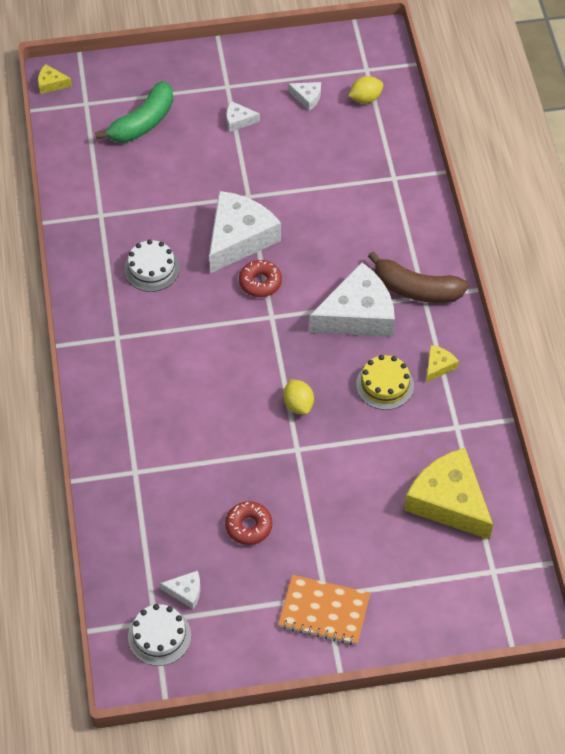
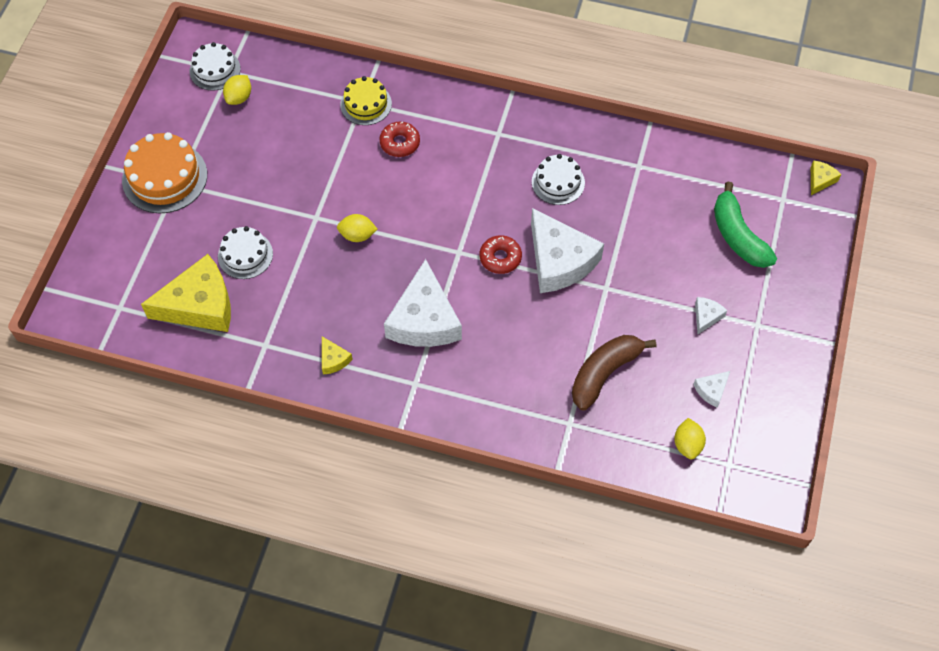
camera: 115 degrees right, 5 degrees up
white cheese [160,571,200,609] -> yellow lemon [223,75,251,105]
red donut [225,501,272,545] -> red donut moved to [379,122,420,157]
orange notebook [278,575,370,645] -> orange cake [122,132,207,213]
yellow cake [356,355,414,410] -> yellow cake moved to [340,76,392,125]
brown banana [368,252,469,303] -> brown banana moved to [572,335,656,411]
none -> white cake [218,226,273,279]

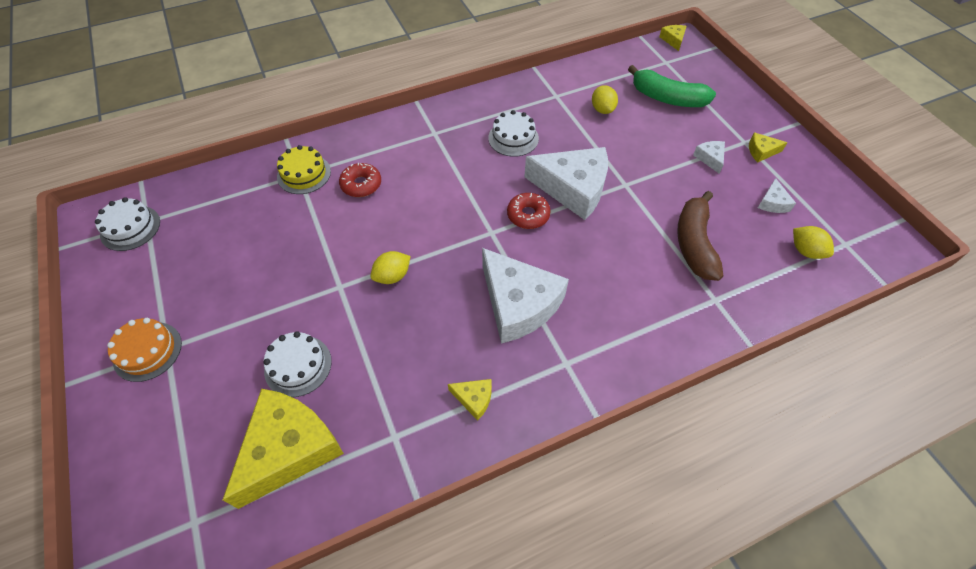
camera: 40 degrees left, 5 degrees down
orange cake [122,132,207,213] -> orange cake [107,318,182,382], size x0.63
yellow lemon [223,75,251,105] -> yellow lemon moved to [592,85,618,114]
none -> yellow cheese [749,132,788,162]

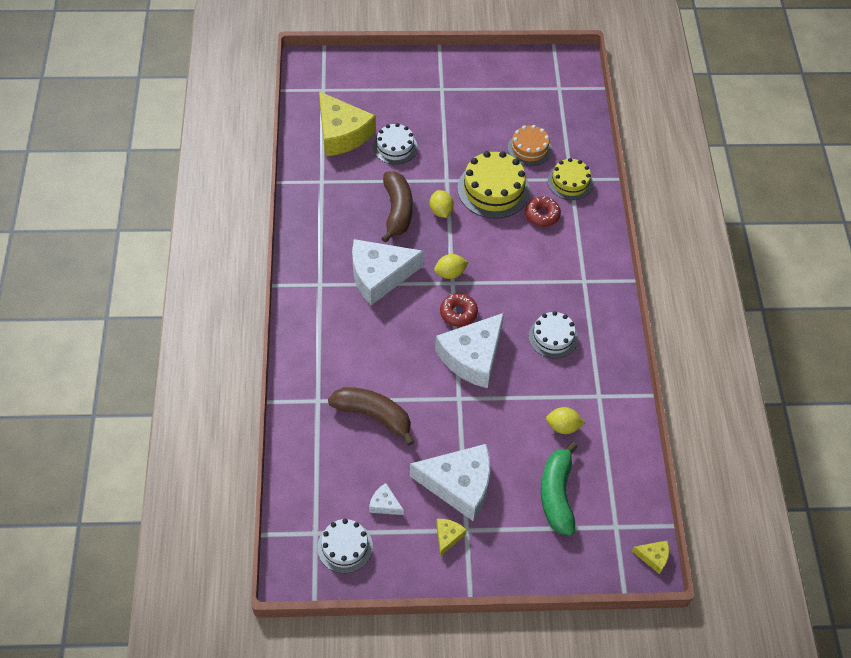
camera: 110 degrees right, 0 degrees up
white cake [95,197,160,251] -> white cake moved to [317,519,373,573]
orange cake [107,318,182,382] -> orange cake moved to [508,125,552,166]
yellow cheese [448,379,492,421] -> none
green banana [628,65,716,107] -> green banana turned 45 degrees counterclockwise [541,442,578,536]
white cheese [693,141,725,173] -> white cheese [410,444,490,521], size x2.32
yellow lemon [793,226,834,259] -> yellow lemon moved to [434,254,468,279]
none -> brown banana [381,171,413,243]
none -> yellow cake [457,151,530,219]

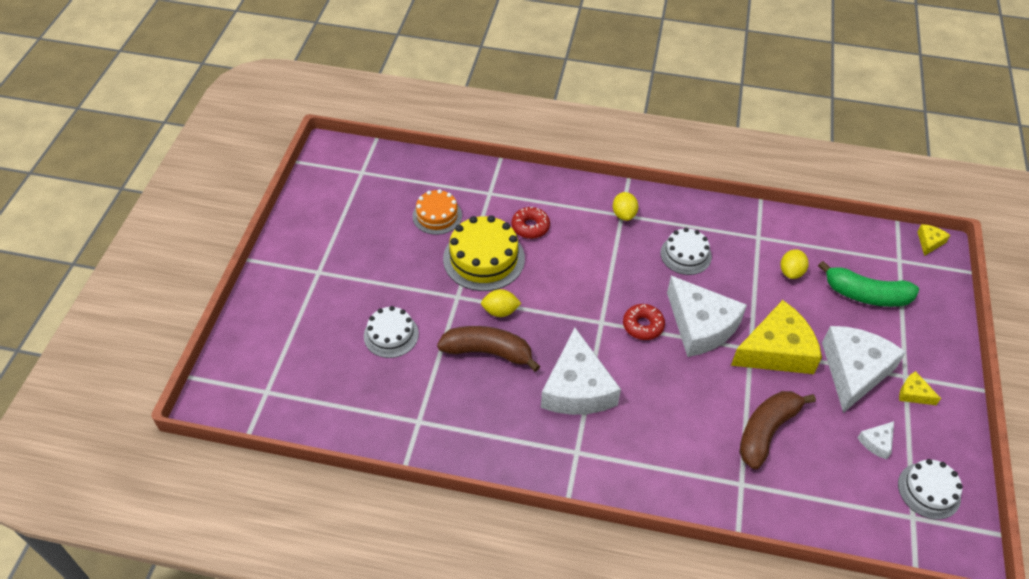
camera: 75 degrees left, 5 degrees down
yellow cheese [319,91,376,157] -> yellow cheese moved to [731,300,822,374]
yellow lemon [434,254,468,279] -> yellow lemon moved to [613,192,638,221]
yellow cake [548,158,593,200] -> none

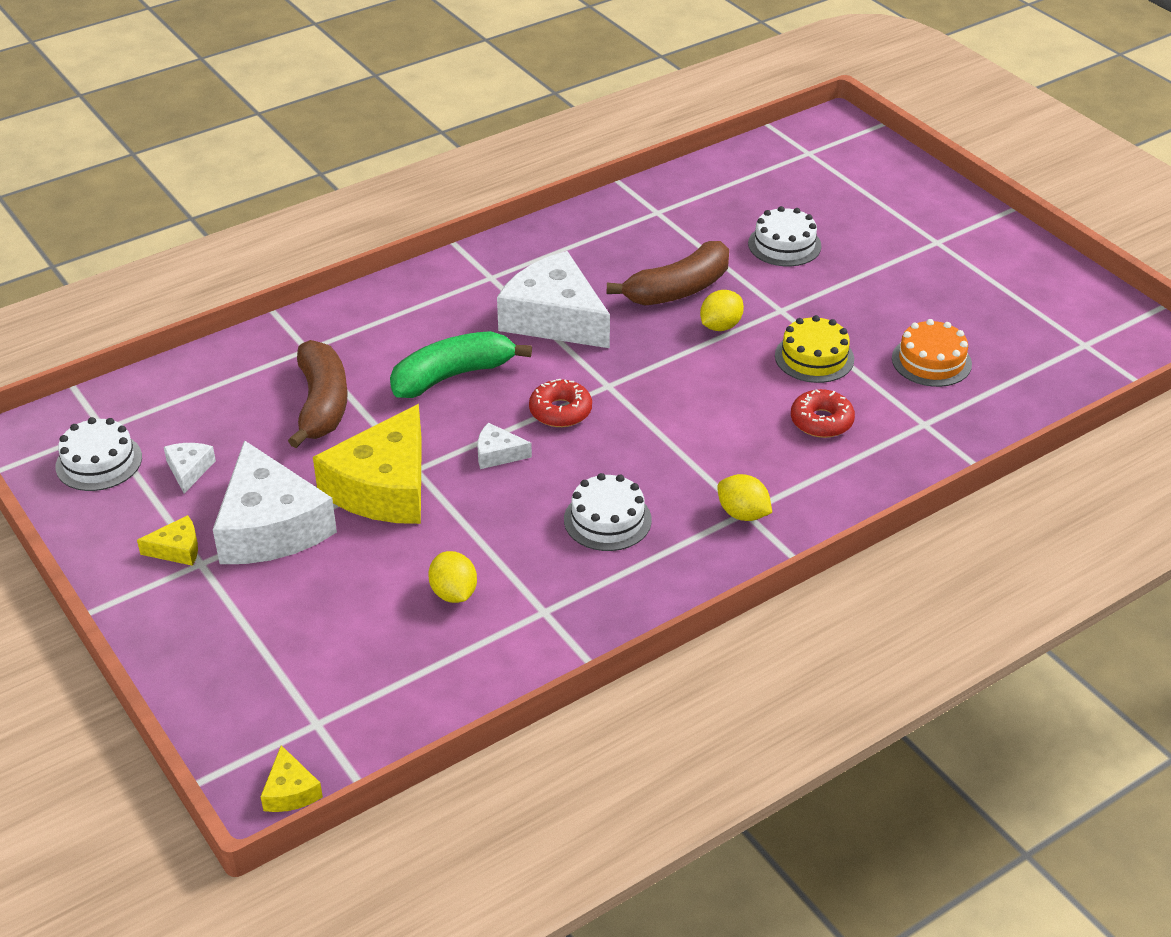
camera: 135 degrees right, 10 degrees down
yellow cake [443,215,525,291] -> yellow cake [775,315,854,383], size x0.63
white cheese [667,276,747,357] -> white cheese [478,423,532,469], size x0.43
green banana [818,261,919,307] -> green banana moved to [390,331,532,398]

